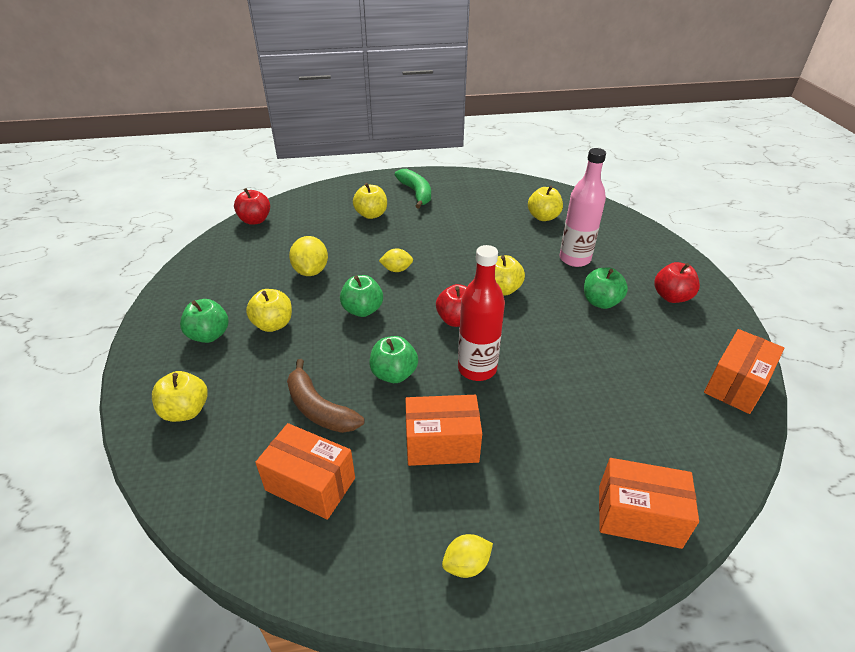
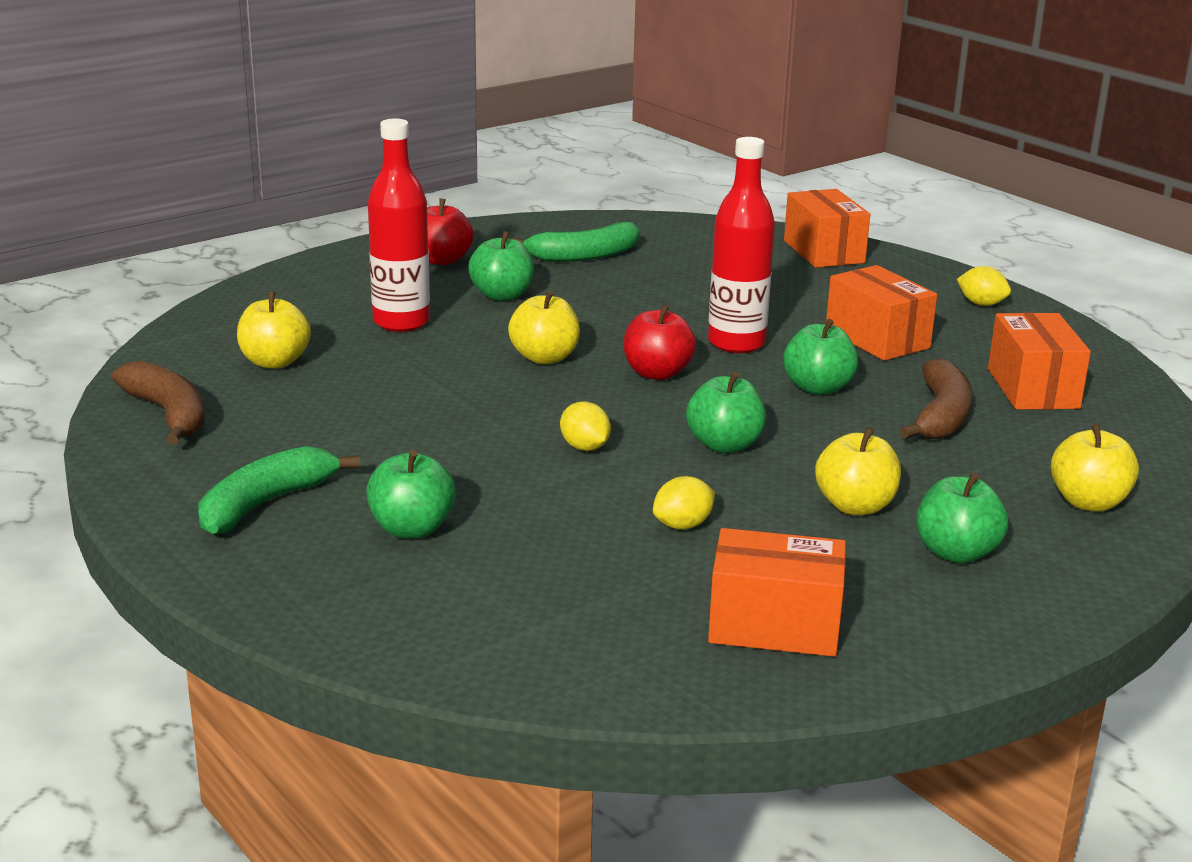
camera: 120 degrees left, 15 degrees down
red apple [234,188,270,225] -> none
yellow lemon [289,236,328,276] -> yellow lemon [653,476,715,529], size x0.63
yellow apple [353,183,387,219] -> green apple [366,450,456,538]
pink bottle [559,148,606,267] -> red bottle [368,118,430,332]
orange box [704,329,784,414] -> orange box moved to [708,528,846,657]
none -> brown banana [112,360,205,445]
none -> green banana [510,222,640,262]

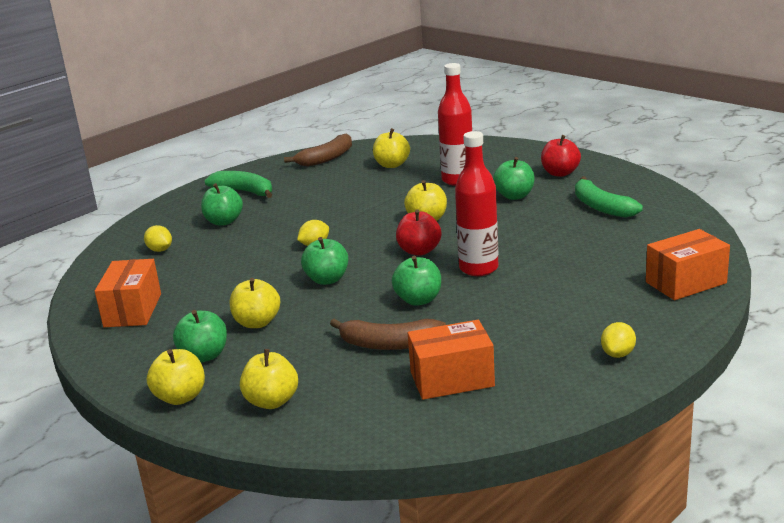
camera: 85 degrees right, 0 degrees up
yellow lemon [653,476,715,529] -> yellow lemon moved to [144,225,172,252]
orange box [826,265,937,361] -> none
none -> yellow apple [147,349,205,405]

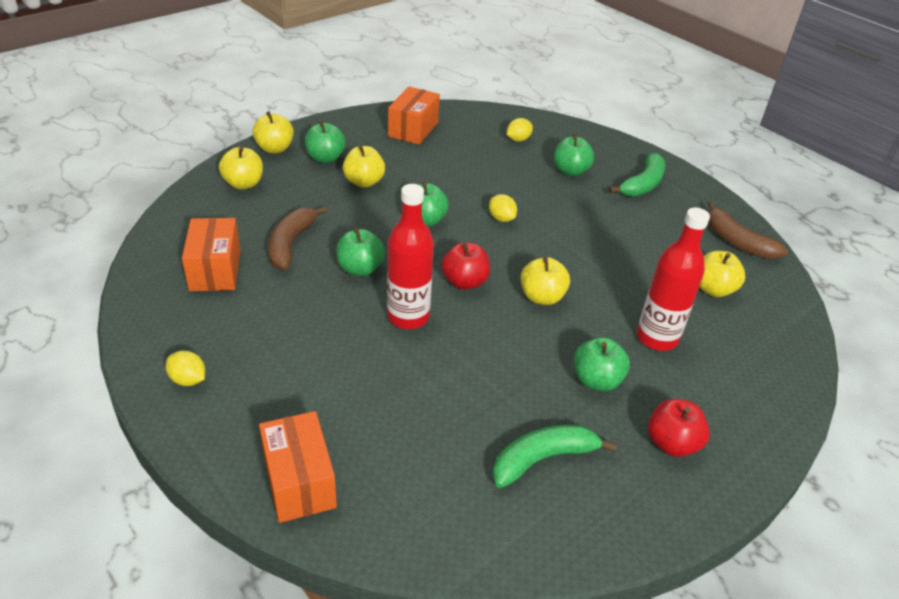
camera: 90 degrees right, 15 degrees up
orange box [95,259,161,327] -> orange box turned 75 degrees counterclockwise [388,87,440,145]

